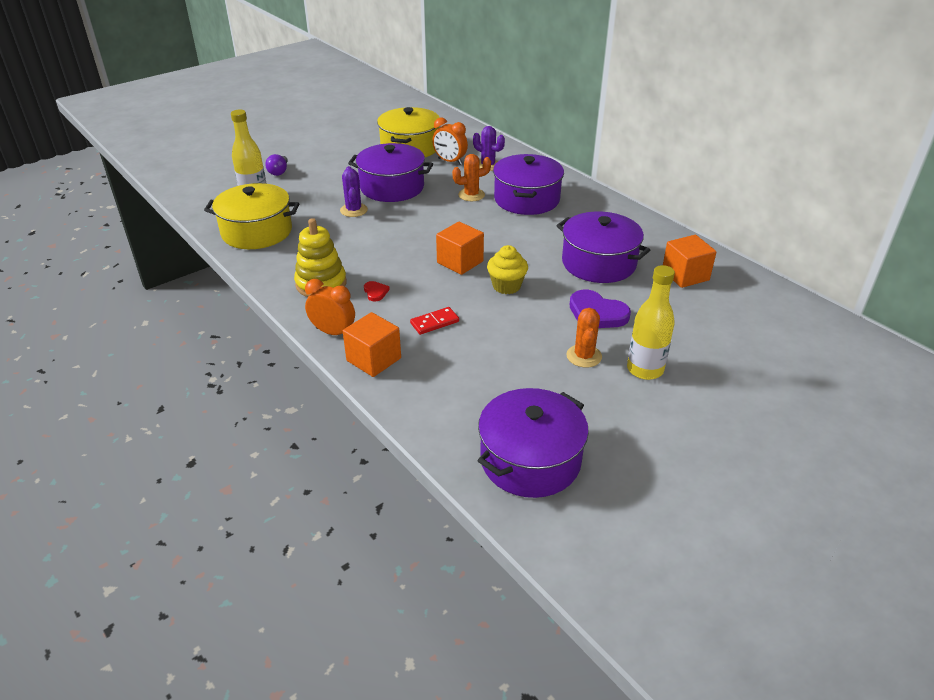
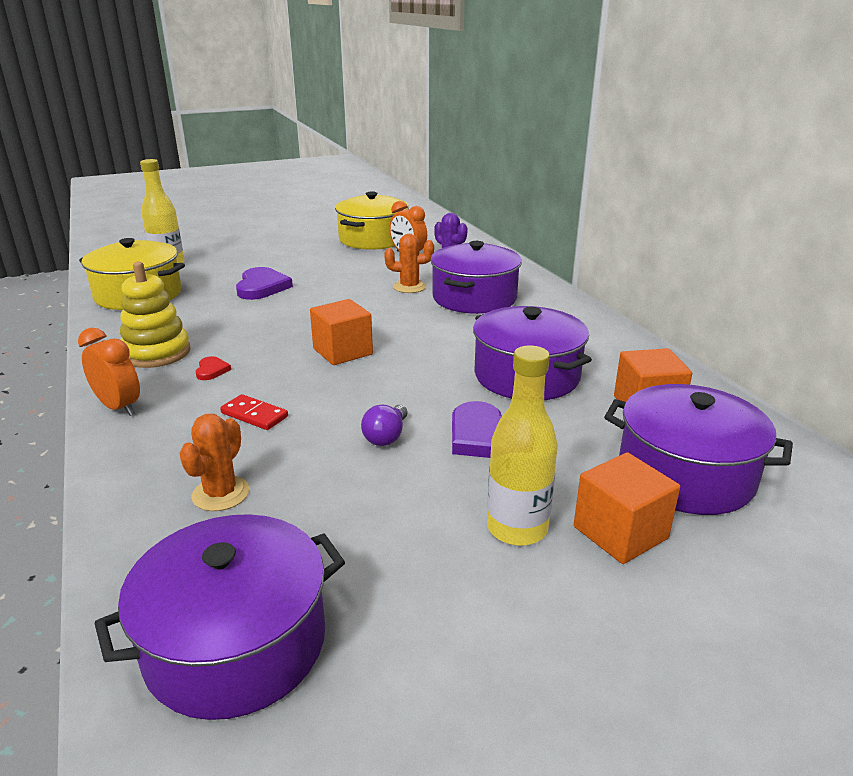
camera: 15 degrees right, 10 degrees down
purple light bulb [265,154,288,176] -> purple light bulb moved to [361,405,408,446]
purple cactus [340,166,368,217] -> purple heart [236,267,293,300]
orange cube [343,312,401,377] -> orange cube moved to [574,452,680,564]
purple pot [348,143,433,202] -> purple pot moved to [604,384,793,515]
red domino [410,307,459,335] -> red domino turned 45 degrees clockwise [220,394,288,430]
yellow cupcake [487,245,528,294] -> none
orange cactus [566,308,602,368] -> orange cactus moved to [179,414,250,511]

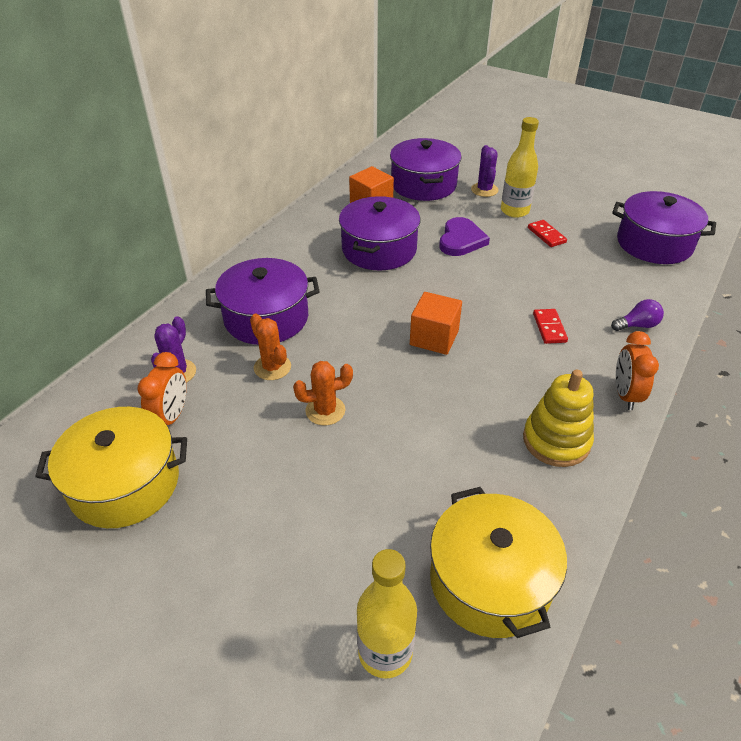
camera: 125 degrees left, 15 degrees up
orange cactus [179,414,250,511] -> orange cactus moved to [293,361,353,426]
red heart [196,356,231,380] -> none
purple heart [236,267,293,300] -> none
purple light bulb [361,405,408,446] -> purple light bulb moved to [611,299,664,331]
orange cube [574,452,680,564] -> purple cactus [471,145,499,197]
none -> red domino [528,220,567,247]

